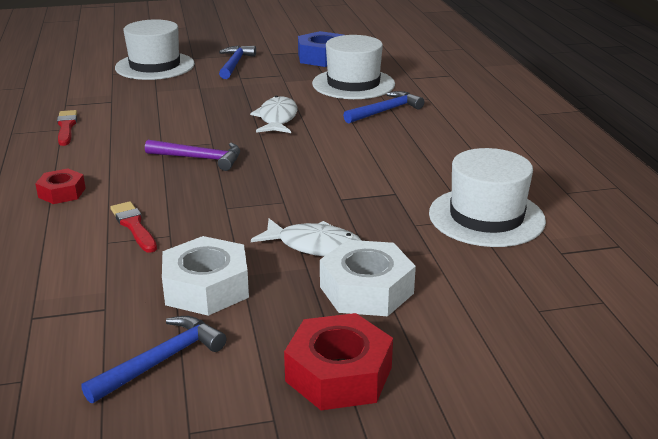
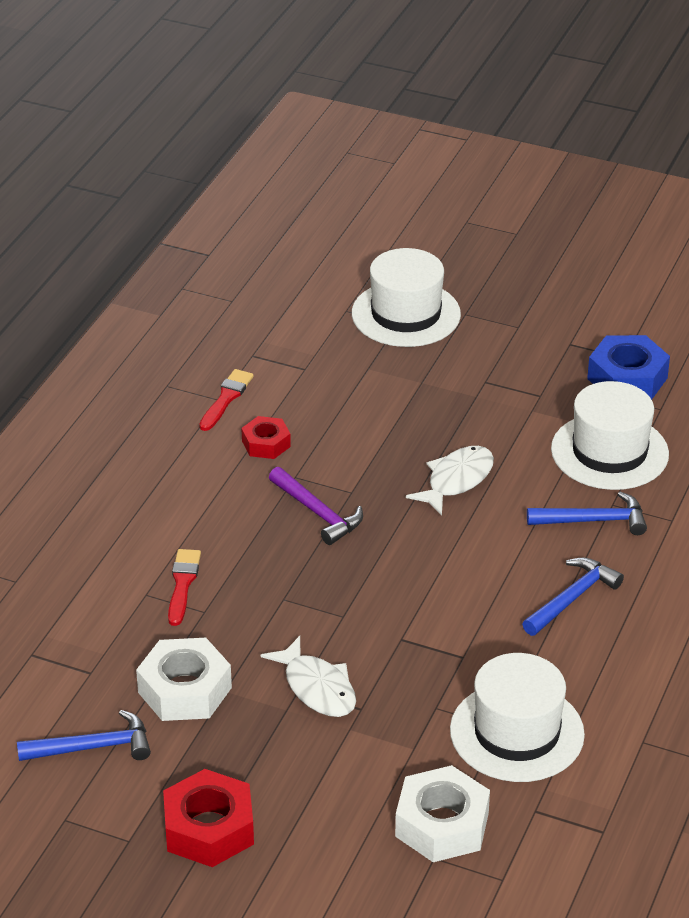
camera: 35 degrees right, 10 degrees up
red nut [35,168,86,204] -> red nut moved to [241,416,291,459]
blue hammer [219,46,256,79] -> blue hammer moved to [522,558,624,636]
white nut [320,240,416,316] -> white nut moved to [395,765,490,862]

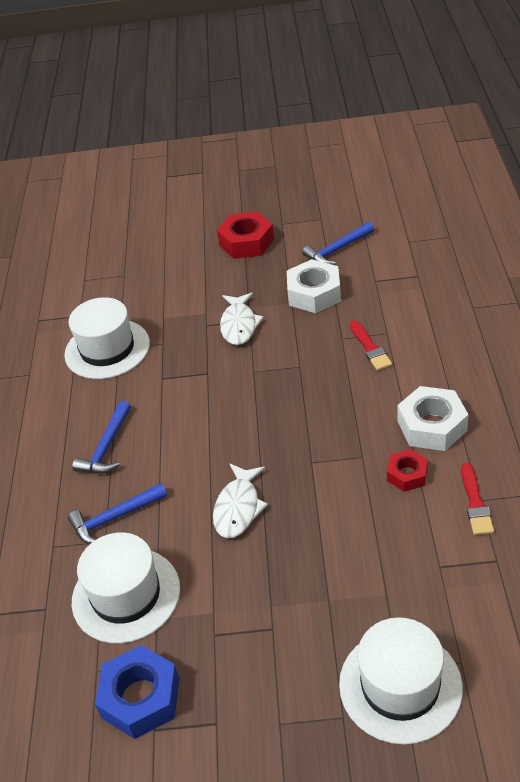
camera: 160 degrees right, 5 degrees up
white fish [261,636,356,717] -> white fish turned 120 degrees counterclockwise [220,292,264,345]
purple hammer [269,467,363,545] -> none
white nut [395,765,490,862] -> white nut moved to [398,386,469,451]

